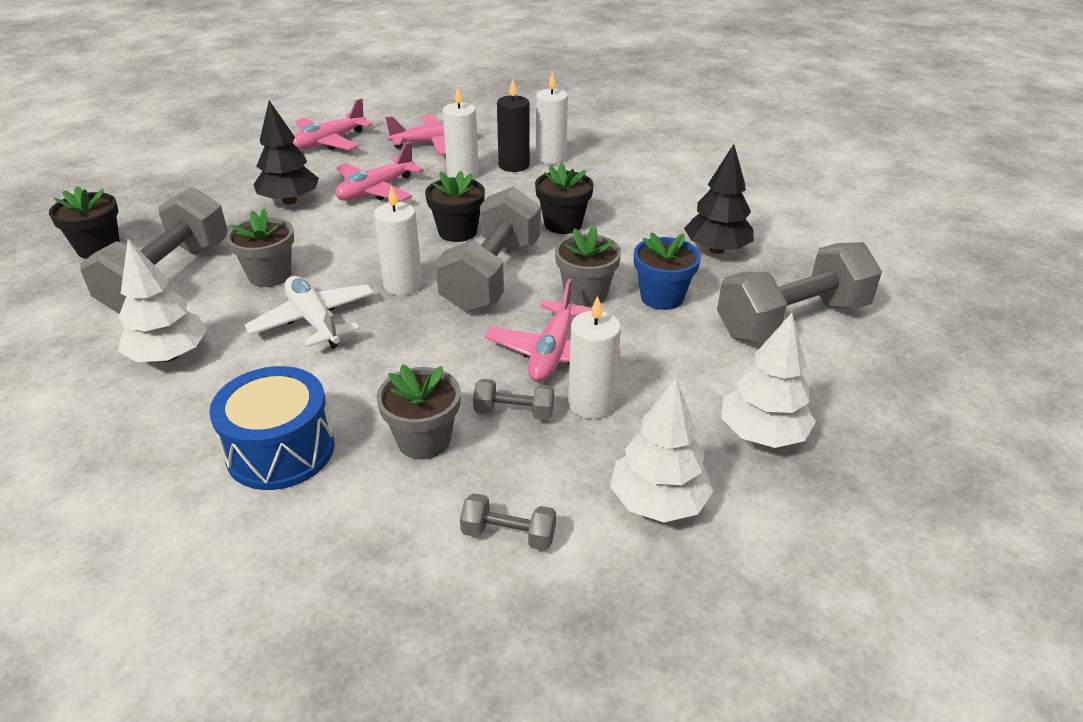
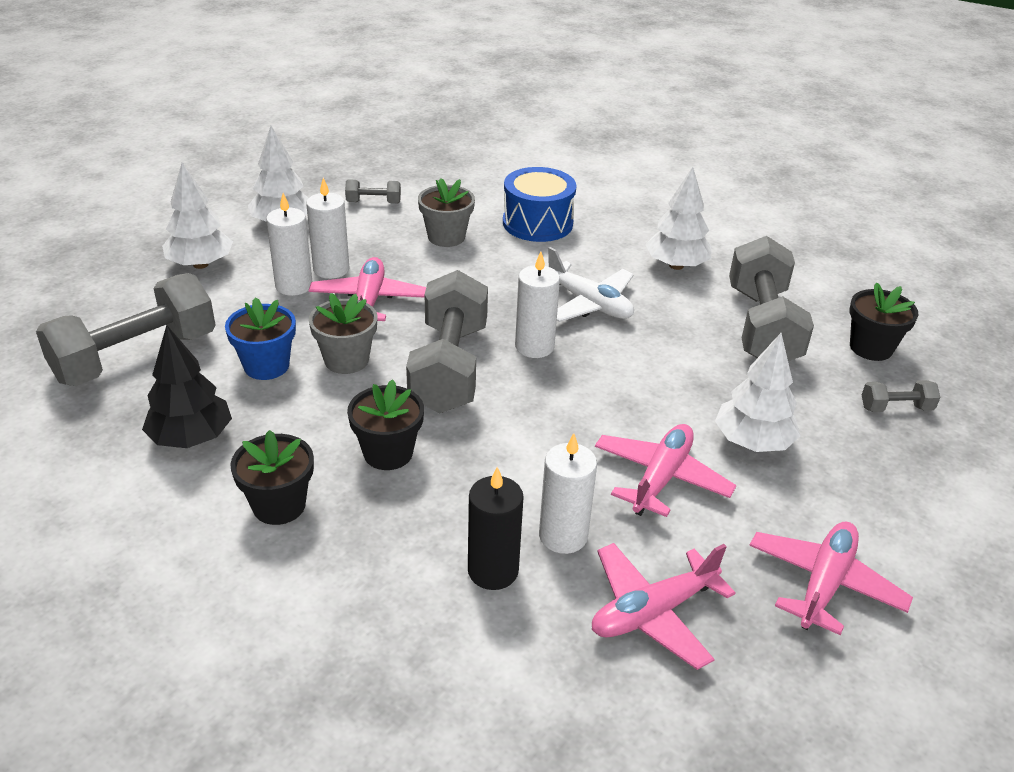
camera: 165 degrees right, 0 degrees up
grey flower pot [226,208,294,287] -> none
black tree [253,100,319,204] -> white tree [715,333,800,452]
black flower pot [425,171,485,242] -> black flower pot moved to [230,430,314,525]
grey dumbbell [473,379,554,420] -> grey dumbbell moved to [862,380,940,412]
white candle [536,72,568,164] -> white candle moved to [266,193,312,296]

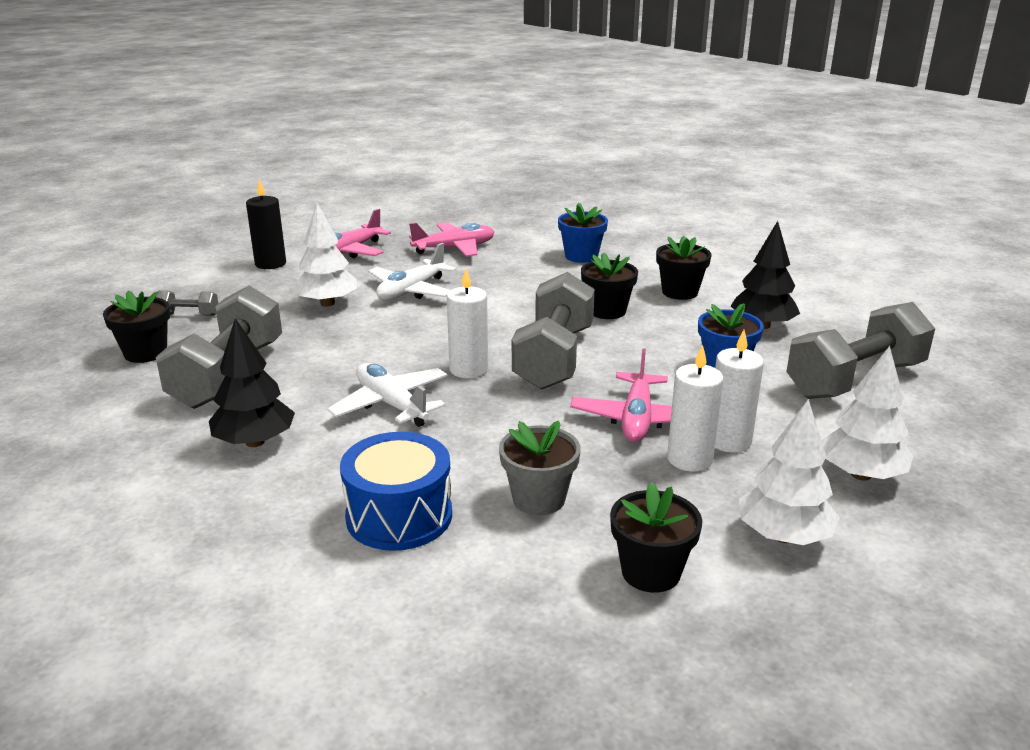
camera: 170 degrees left, 10 degrees down
grey flower pot [309,293,378,374] -> none
grey dumbbell [345,179,401,203] -> black flower pot [610,482,702,593]
black candle [468,467,524,590] -> black candle moved to [246,180,286,269]
white candle [539,433,597,554] -> none
pink plane [595,424,736,517] -> white plane [368,243,457,300]
white tree [645,167,712,270] -> black tree [209,318,295,447]
none -> blue flower pot [558,203,608,263]

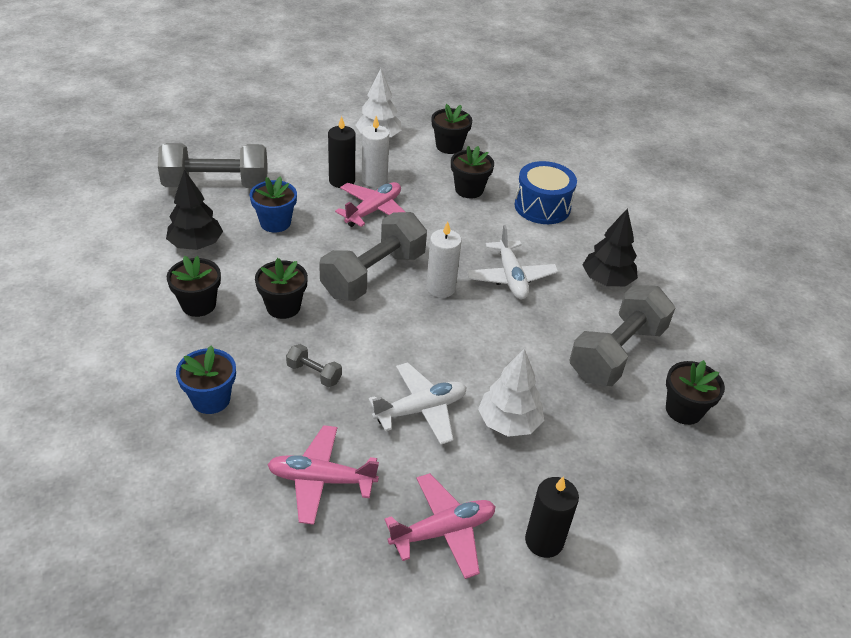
camera: 155 degrees left, 15 degrees up
grey dumbbell [156,290,218,316] -> grey dumbbell moved to [286,344,342,387]
grey flower pot [499,421,581,515] -> black flower pot [451,146,494,198]
white candle [715,330,764,453] -> black candle [328,116,355,188]
white tree [822,346,913,481] -> none

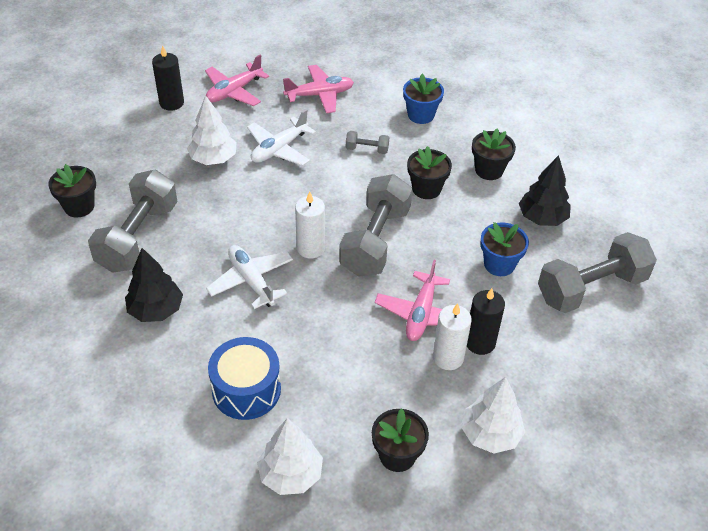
camera: 160 degrees right, 5 degrees up
black flower pot [451,146,494,198] -> none
none -> white tree [257,418,323,495]

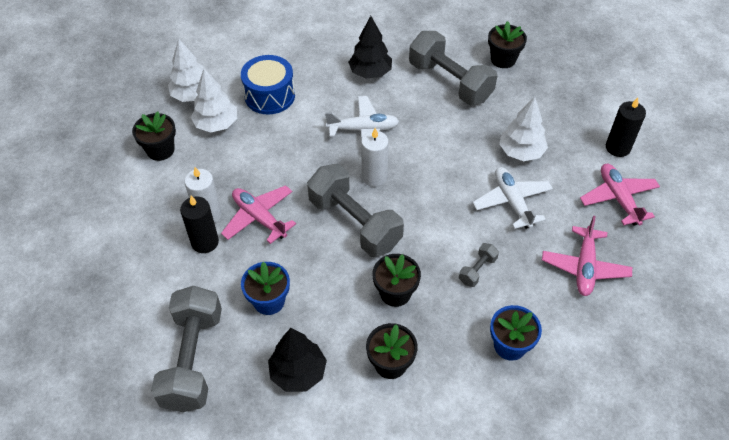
camera: 120 degrees right, 5 degrees up
white tree [461,377,525,454] -> white tree moved to [191,69,237,132]

